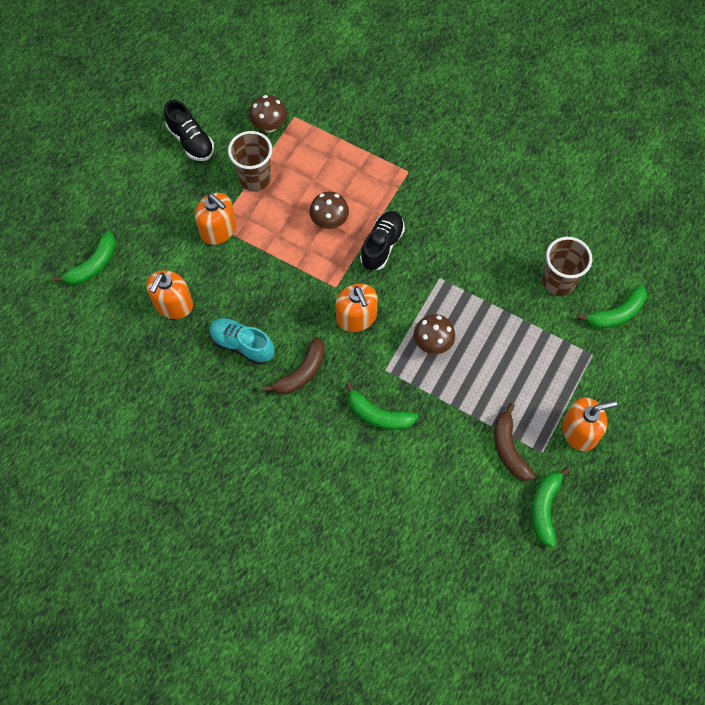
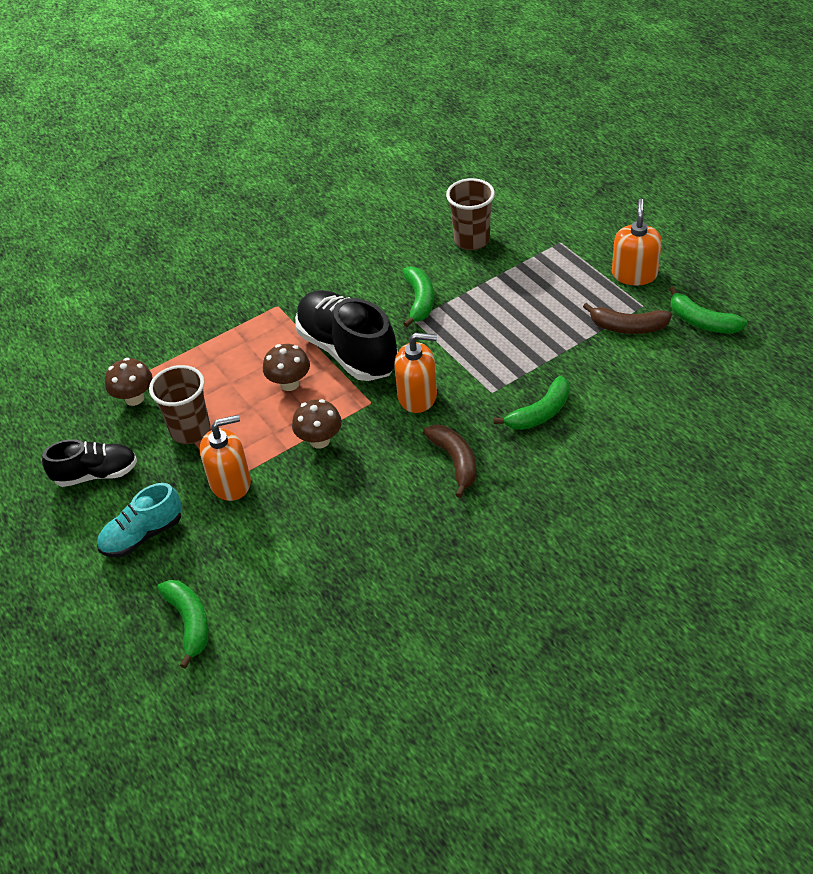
camera: 60 degrees left, 20 degrees down
orange soap dispenser [146,270,193,319] -> none
turquoise shoe [209,318,274,365] -> turquoise shoe moved to [97,483,182,558]
black shoe [360,211,405,270] -> black shoe [295,290,398,381], size x1.69
brown mushroom [414,314,455,354] -> brown mushroom moved to [292,399,342,448]
green banana [577,284,647,329] -> green banana moved to [402,266,434,327]

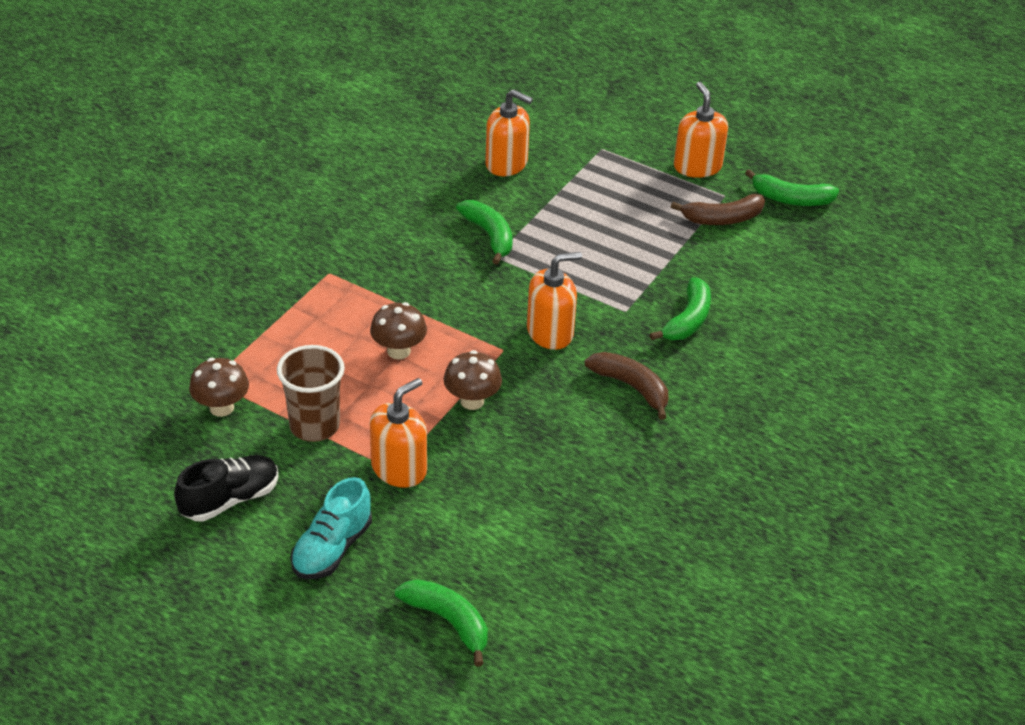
camera: 30 degrees left, 5 degrees down
black shoe [295,290,398,381] -> none
brown cup [446,178,495,250] -> orange soap dispenser [485,89,533,177]

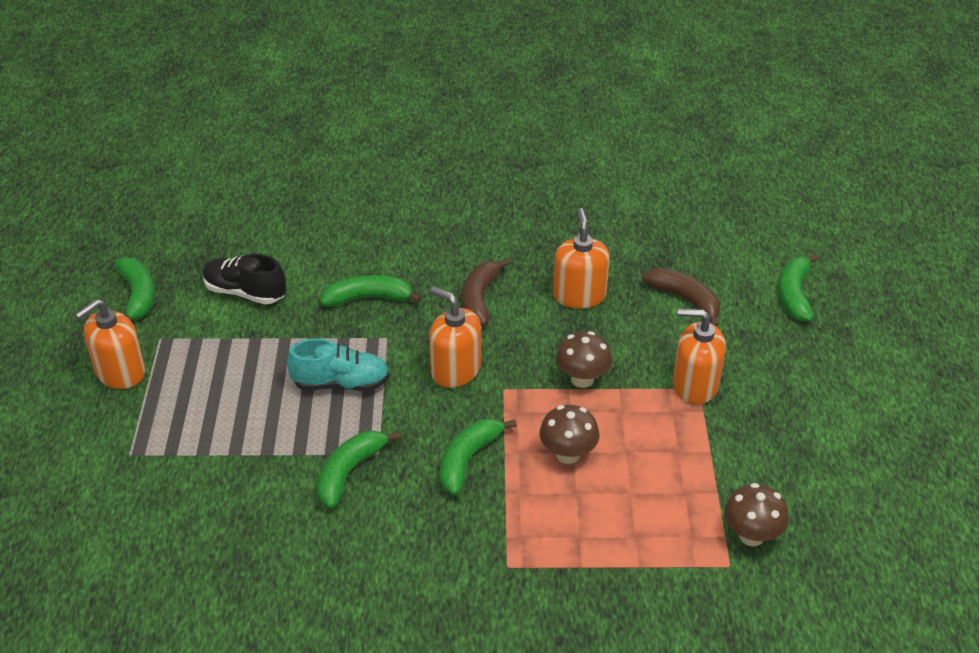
camera: 120 degrees left, 0 degrees up
black shoe [174,455,279,521] -> black shoe moved to [203,254,286,304]
brown cup [277,345,345,442] -> none
turquoise shoe [290,477,372,579] -> turquoise shoe moved to [287,338,390,391]
orange soap dispenser [485,89,533,177] -> orange soap dispenser moved to [553,208,610,309]
brown banana [671,194,765,225] -> brown banana moved to [642,268,720,327]
none -> green banana [440,419,517,495]

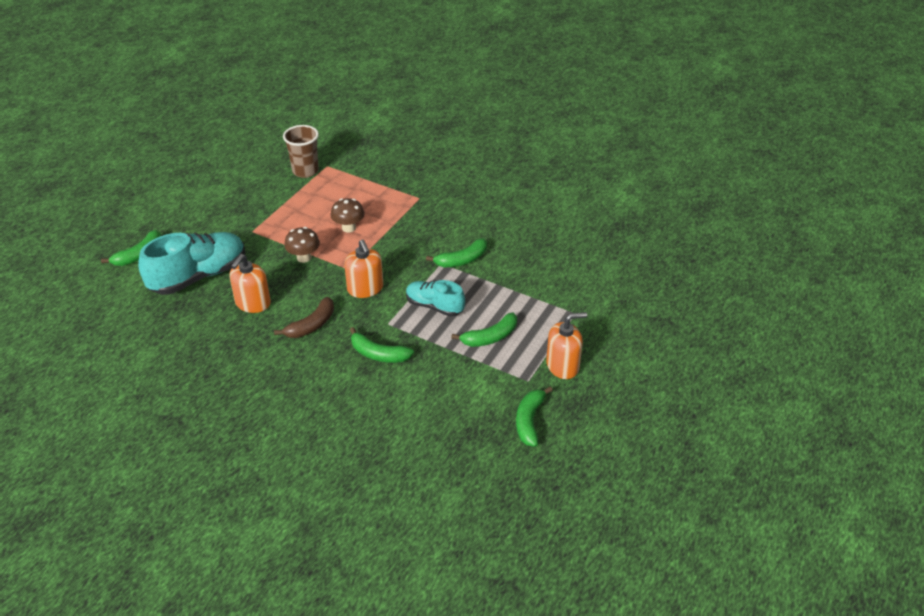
camera: 150 degrees left, 0 degrees up
black shoe [203,254,286,304] -> none
green banana [440,419,517,495] -> green banana moved to [451,313,517,347]
brown banana [642,268,720,327] -> turquoise shoe [138,232,245,295]
orange soap dispenser [673,309,726,404] -> none
brown mushroom [724,483,789,546] -> brown cup [283,125,319,178]

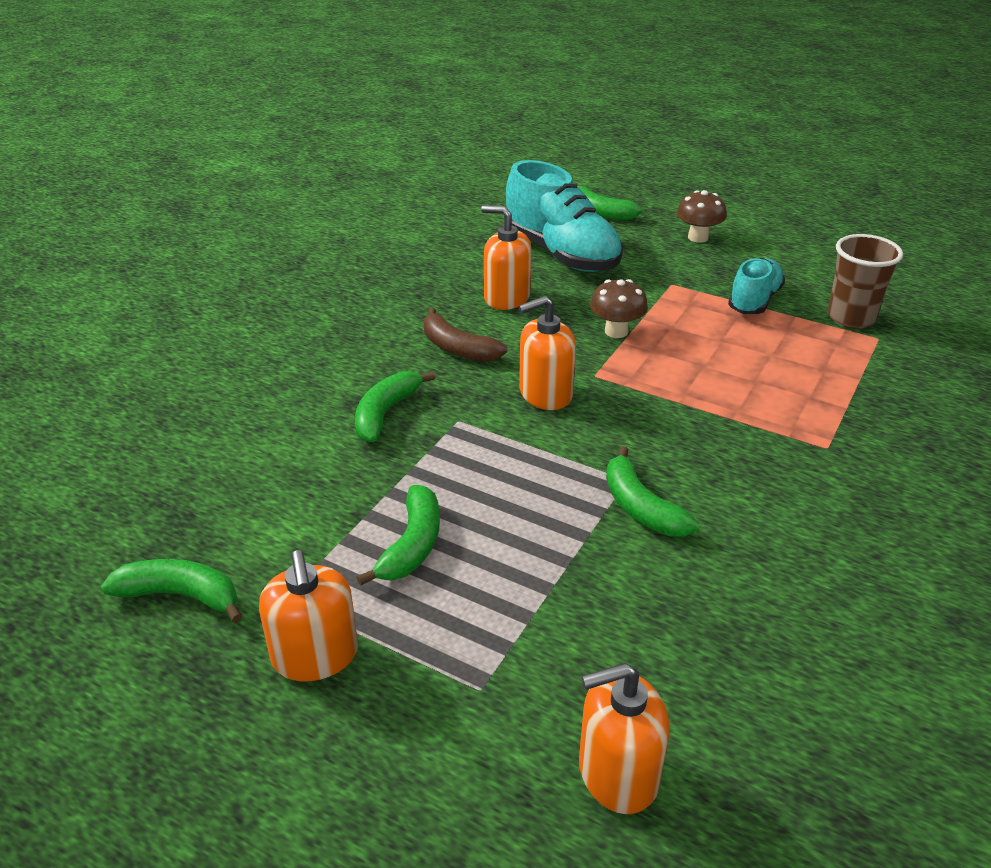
camera: 90 degrees right, 5 degrees down
brown mushroom [331,198,365,233] -> brown mushroom moved to [677,190,727,243]
turquoise shoe [406,280,465,316] -> turquoise shoe moved to [728,258,785,314]
green banana [451,313,517,347] -> green banana turned 135 degrees counterclockwise [356,485,440,586]
none -> orange soap dispenser [579,663,670,814]

